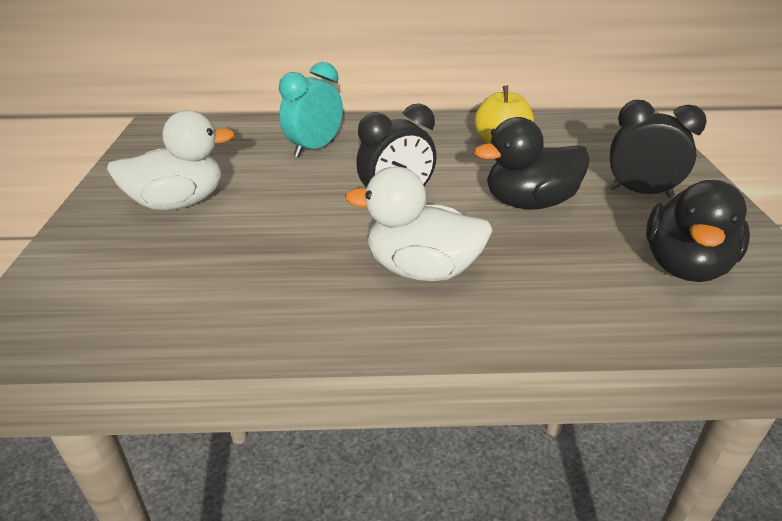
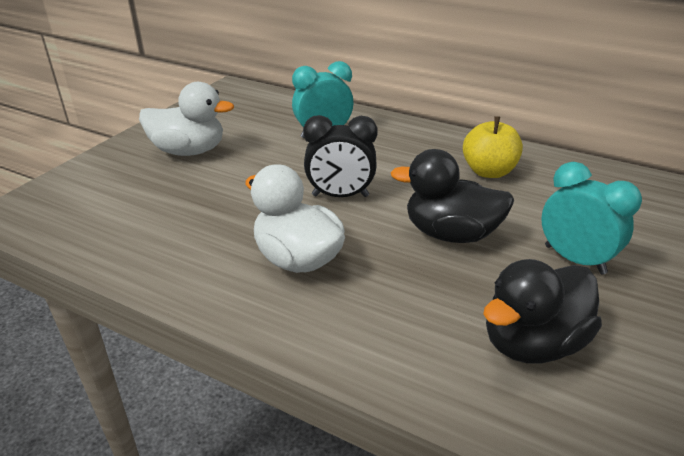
camera: 30 degrees right, 0 degrees up
black clock [609,100,707,198] -> turquoise clock [541,162,642,275]

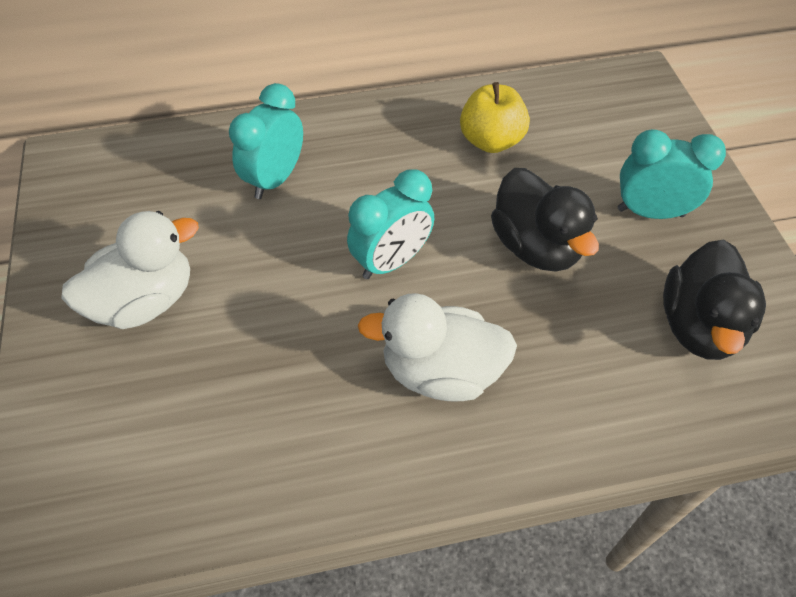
camera: 40 degrees left, 20 degrees up
black clock [303,115,378,197] -> turquoise clock [347,169,434,279]
black duck [390,149,514,243] -> black duck turned 90 degrees counterclockwise [491,168,599,272]

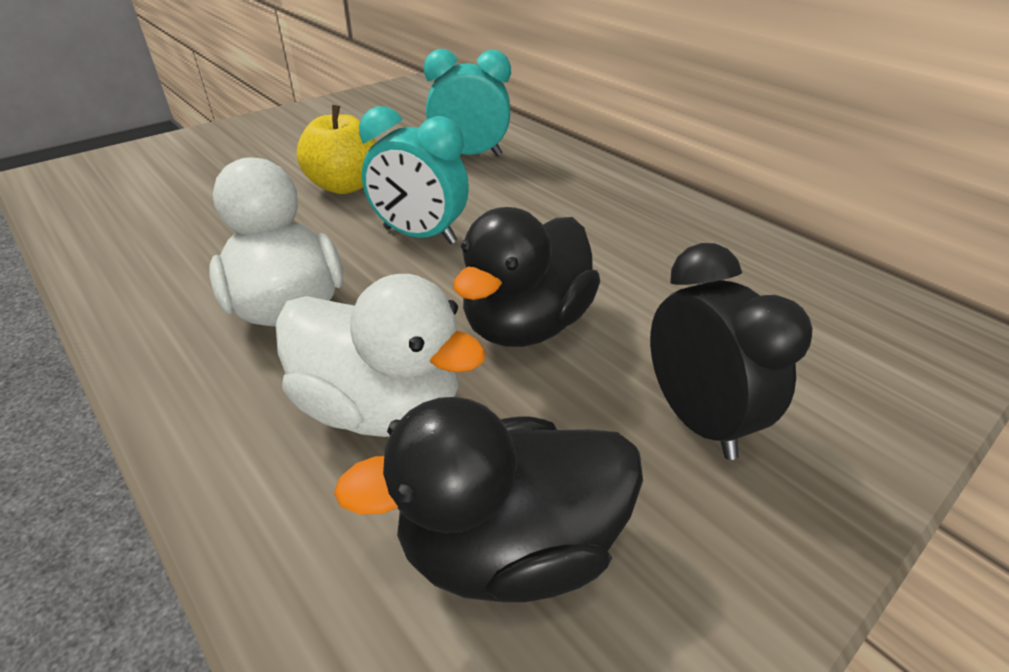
camera: 60 degrees right, 15 degrees down
white duck [61,211,199,329] -> white duck moved to [276,274,486,437]
yellow apple [460,82,530,153] -> yellow apple moved to [297,105,376,194]
turquoise clock [618,129,726,219] -> black clock [650,243,812,460]

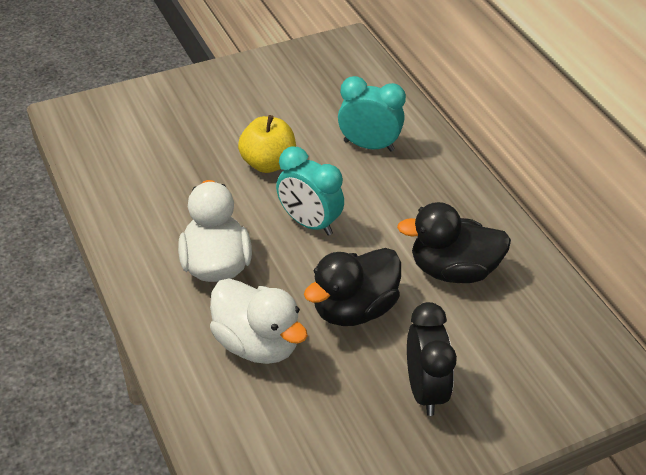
camera: 15 degrees right, 5 degrees up
black duck [334,397,643,602] -> black duck moved to [397,202,511,283]

